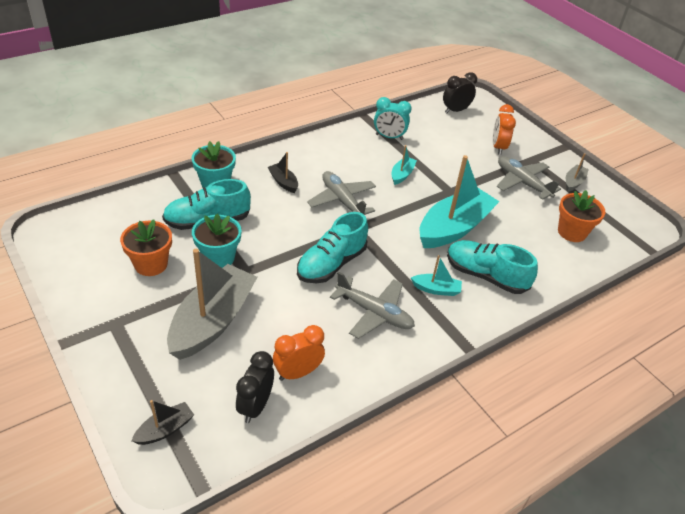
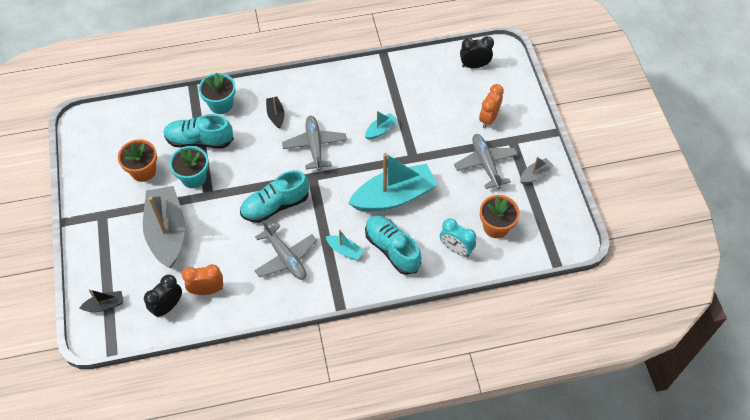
camera: 25 degrees right, 15 degrees up
grey boat [167,249,257,360] -> grey boat turned 60 degrees counterclockwise [143,186,185,268]
turquoise clock [374,97,412,140] -> turquoise clock moved to [440,218,476,257]

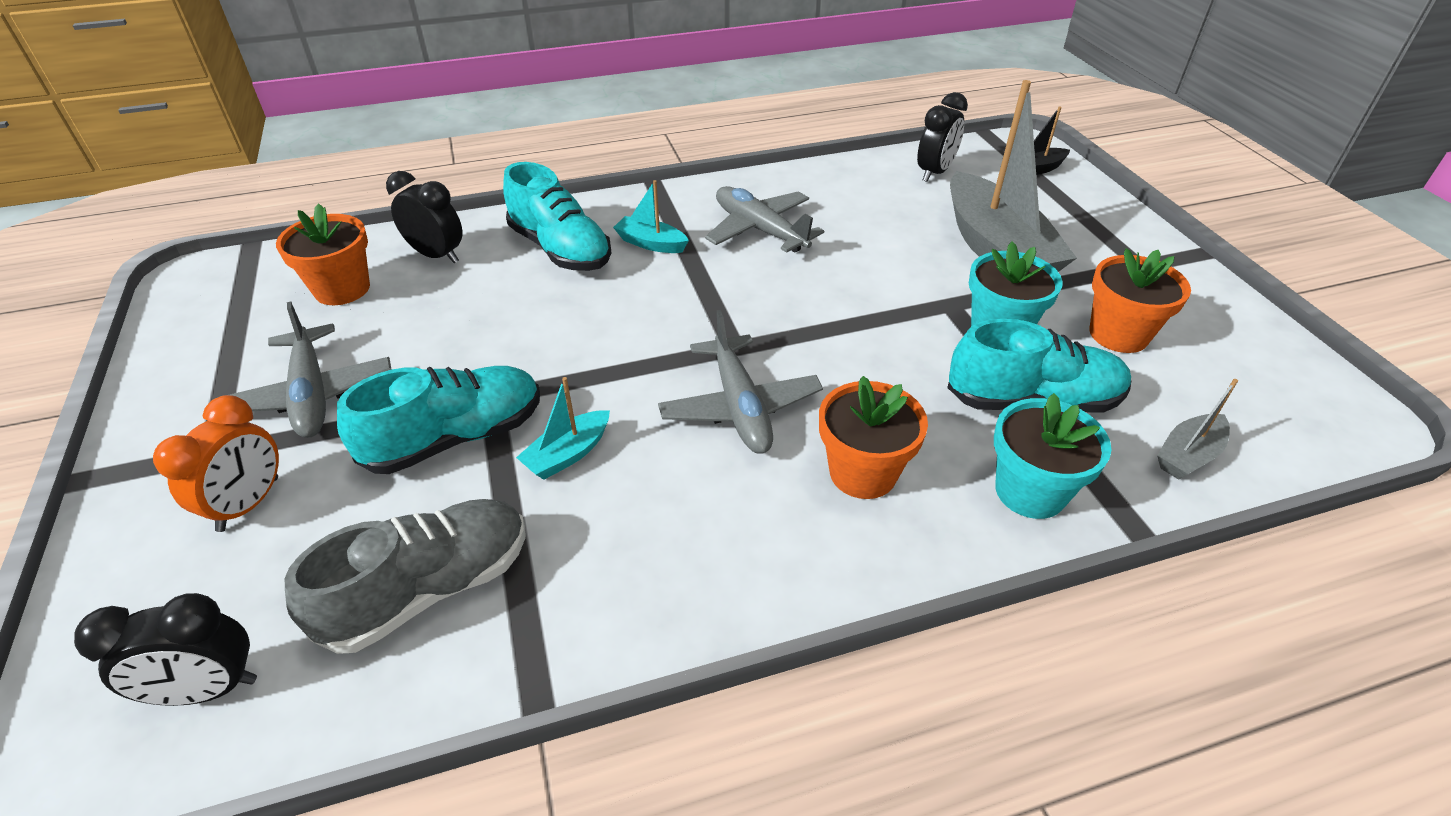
camera: 175 degrees right, 15 degrees down
orange clock [182,264,223,295] -> none
turquoise shoe [240,170,309,223] -> turquoise shoe moved to [337,366,540,474]
black boat [266,96,284,129] -> orange flower pot [819,376,928,499]
turquoise boat [348,153,438,212] -> none
turquoise clock [440,218,476,257] -> black clock [386,171,462,263]
grey boat [520,157,554,184] -> grey boat moved to [1157,379,1238,479]
none -> grey shoe [284,499,526,654]

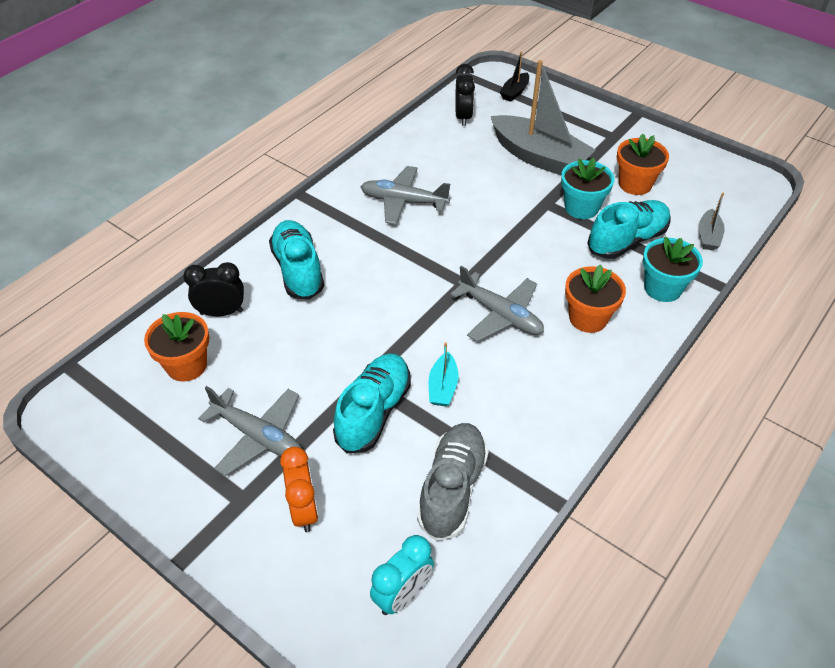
camera: 35 degrees left, 5 degrees up
black clock [74,593,257,706] -> turquoise clock [370,535,434,615]
turquoise shoe [503,162,612,271] -> turquoise shoe turned 120 degrees counterclockwise [269,220,324,300]
turquoise boat [613,180,689,253] -> none

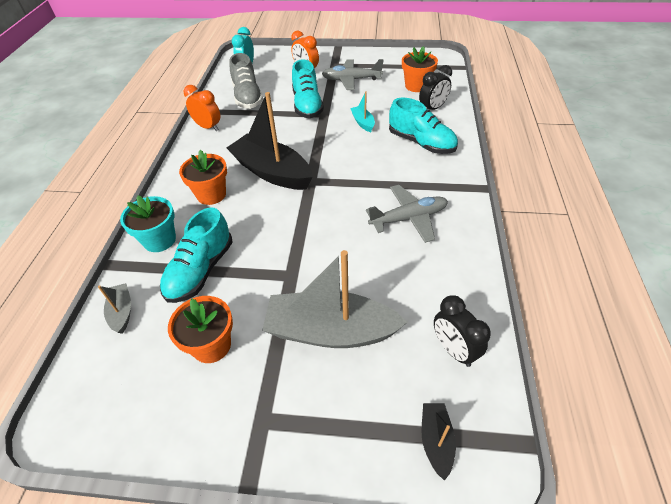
camera: 150 degrees right, 0 degrees up
turquoise boat [429,342,458,406] -> turquoise boat moved to [350,91,375,132]
grey plane [450,266,544,342] -> black boat [227,92,313,190]
turquoise flower pot [561,158,614,219] -> none
none -> orange clock [184,85,220,131]

